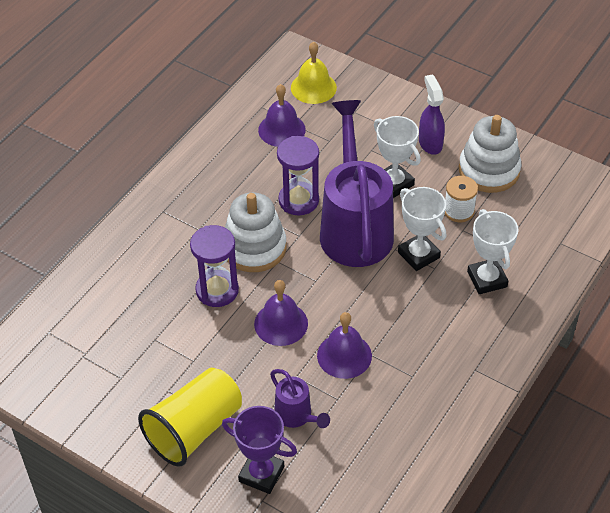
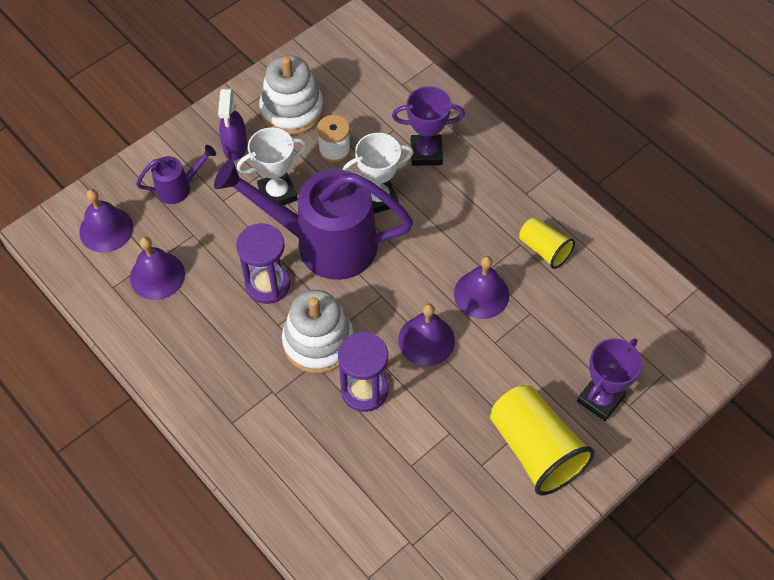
camera: 75 degrees left, 10 degrees up
purple watering can [270,369,330,428] -> purple watering can moved to [136,145,216,204]
yellow bell [291,42,337,104] -> purple bell [79,189,133,253]
purple spray bottle [419,75,445,155] -> purple spray bottle turned 90 degrees counterclockwise [218,88,247,161]
white trophy [467,209,519,294] -> purple trophy [392,86,465,166]
none -> yellow cup [519,217,575,269]

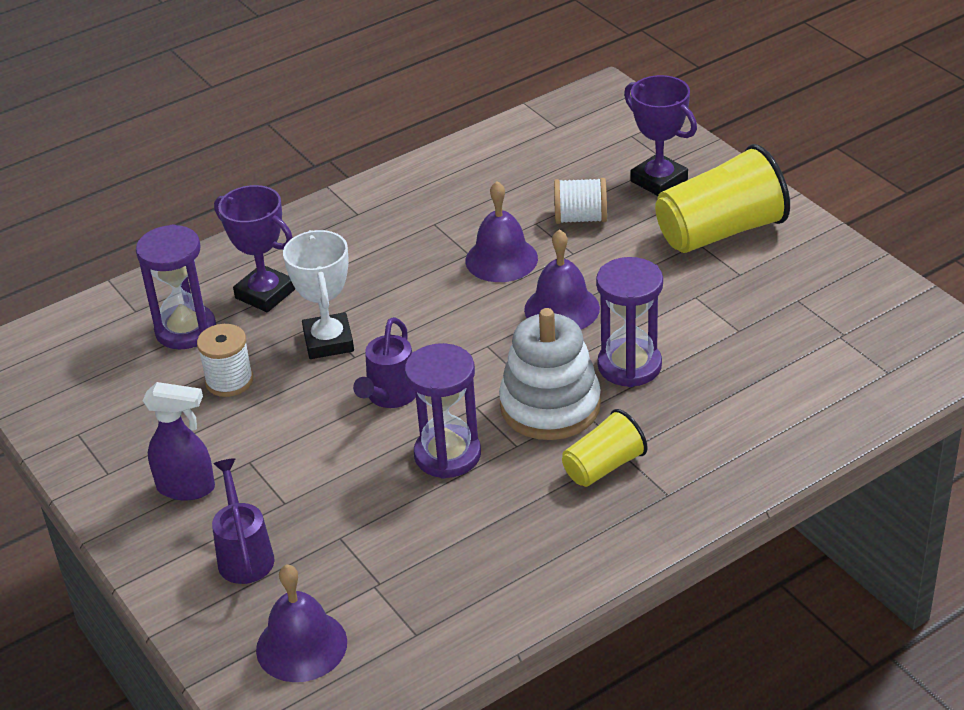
camera: 80 degrees left, 20 degrees down
purple bell [130,237,185,300] -> none
purple watering can [214,159,413,280] -> purple watering can [353,317,416,408], size x0.45
white trophy [237,127,307,205] -> none
white stacking toy [259,55,324,135] -> none
purple trophy [392,86,465,166] -> purple trophy turned 60 degrees counterclockwise [214,185,295,312]
yellow cup [519,217,575,269] -> yellow cup moved to [562,409,648,487]
none -> purple hourglass [136,224,216,349]
none -> white spool [554,178,607,224]

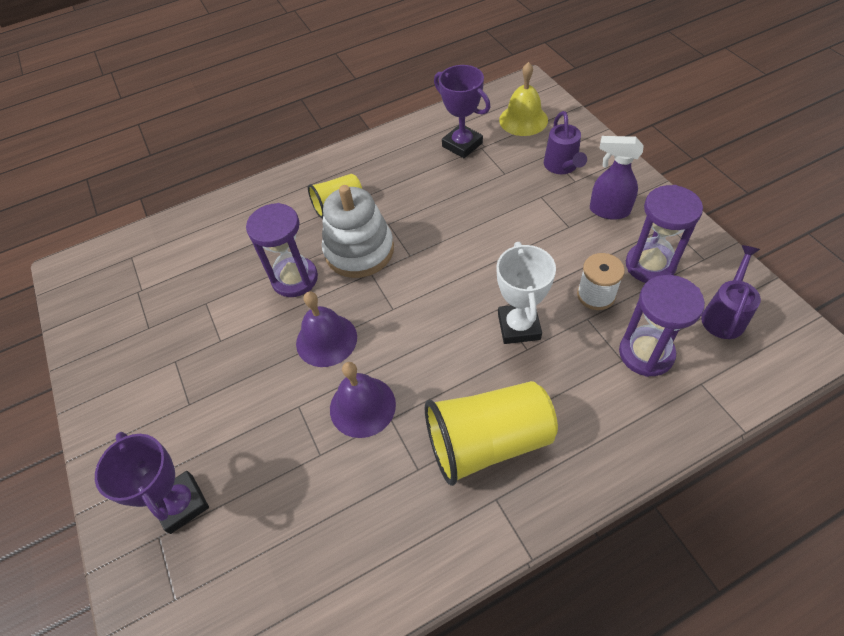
camera: 170 degrees left, 15 degrees up
purple trophy [214,185,295,312] -> purple trophy moved to [434,65,491,158]
purple bell [256,564,347,682] -> yellow bell [499,62,548,136]
purple watering can [353,317,416,408] -> purple watering can moved to [701,245,761,339]
purple hourglass [405,343,481,479] -> purple hourglass moved to [626,185,703,283]
white spool [554,178,607,224] -> none
yellow cup [655,144,790,253] -> yellow cup moved to [425,381,558,486]

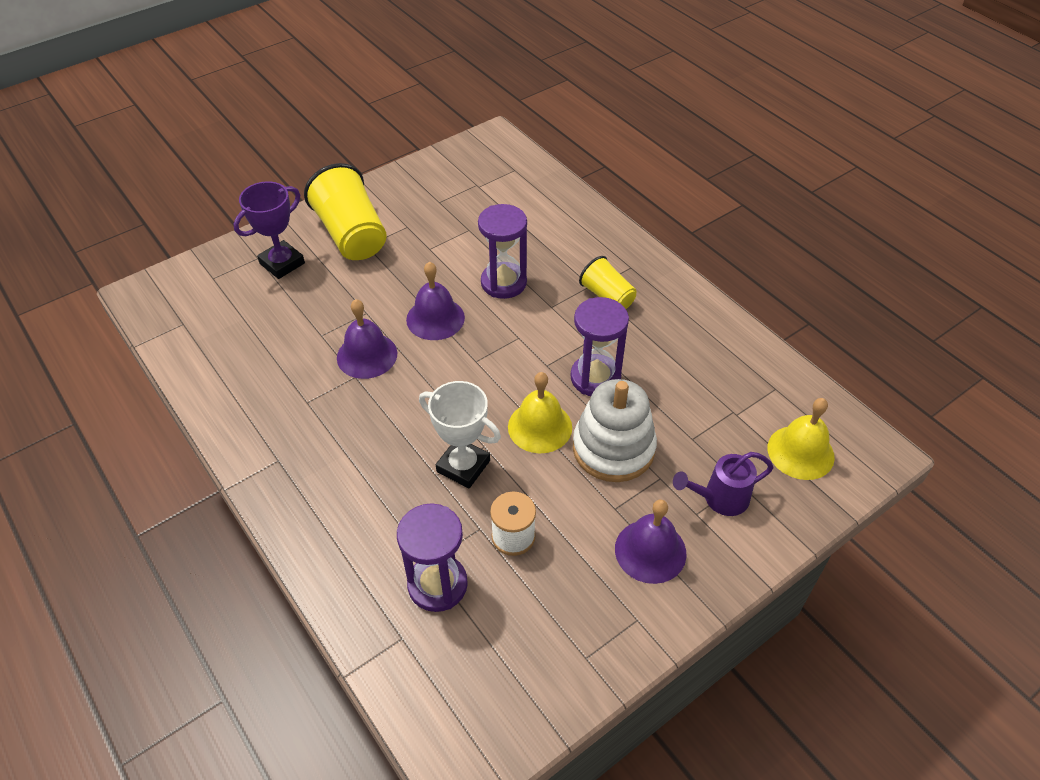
camera: 75 degrees right, 5 degrees down
white stacking toy [322,185,394,278] -> white stacking toy moved to [573,379,657,482]
yellow cup [425,381,558,486] -> yellow cup moved to [304,163,387,260]
purple trophy [434,65,491,158] -> none
white trophy [497,242,556,344] -> white trophy turned 45 degrees clockwise [419,381,501,488]
purple spray bottle [590,136,644,220] -> purple bell [615,500,687,584]
purple hourglass [626,185,703,283] -> purple hourglass moved to [571,297,629,396]
purple watering can [701,245,761,339] -> none
none -> yellow bell [508,372,572,453]

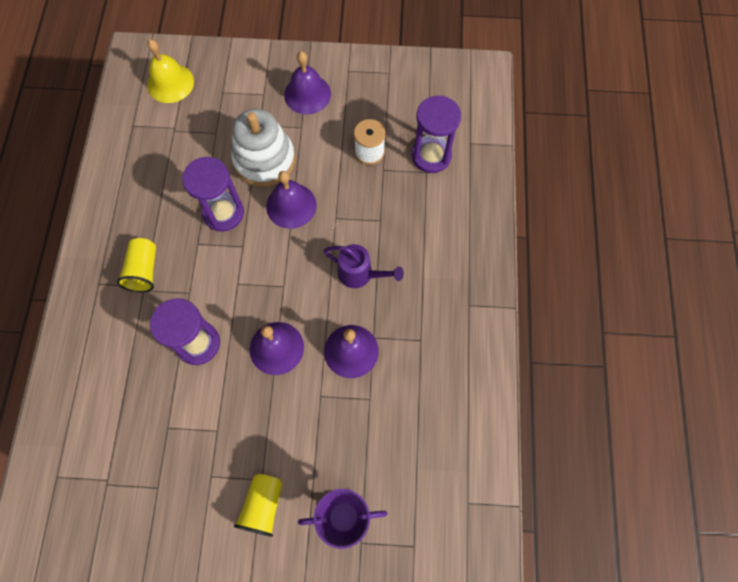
camera: 140 degrees left, 20 degrees up
yellow cup [304,163,387,260] -> yellow cup [234,474,283,537], size x0.56
white trophy [419,381,501,488] -> none
yellow bell [508,372,572,453] -> purple bell [266,171,316,229]
purple watering can [673,452,773,516] -> purple watering can moved to [323,244,404,288]

